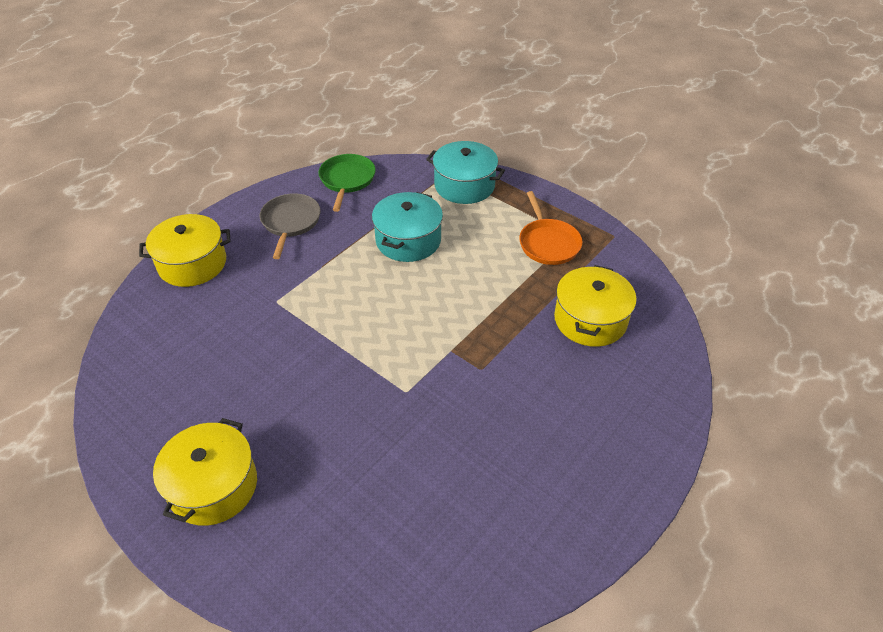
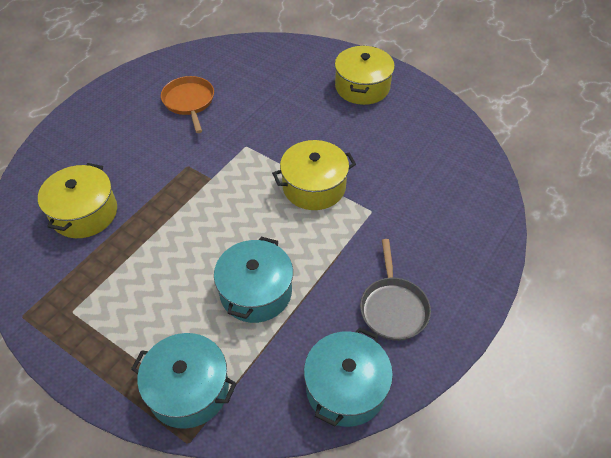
camera: 175 degrees right, 5 degrees up
yellow pot [139,214,231,287] -> yellow pot moved to [272,140,356,210]
green pan [318,154,376,212] -> turquoise pot [304,327,393,427]
orange pan [519,191,583,265] -> orange pan moved to [161,76,214,133]

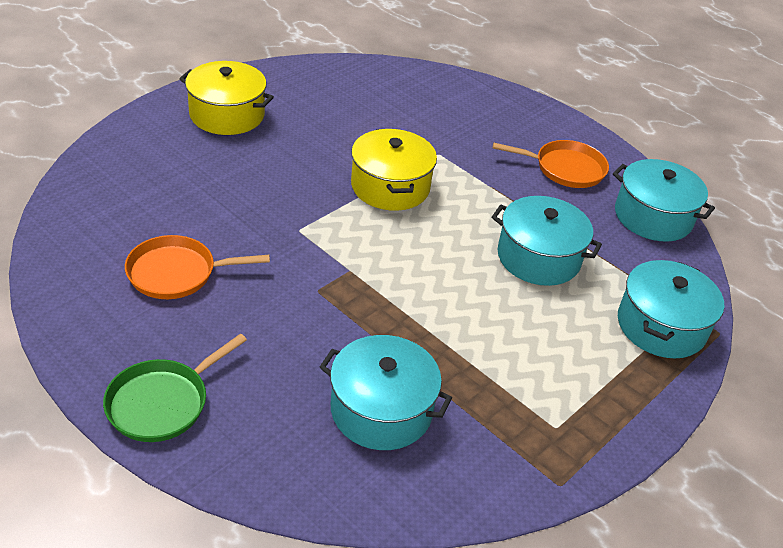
camera: 85 degrees left, 10 degrees down
yellow pot [38,163,117,238] -> turquoise pot [320,335,452,450]
grey pan [360,239,431,341] -> orange pan [493,140,609,188]
none -> green pan [103,333,247,442]

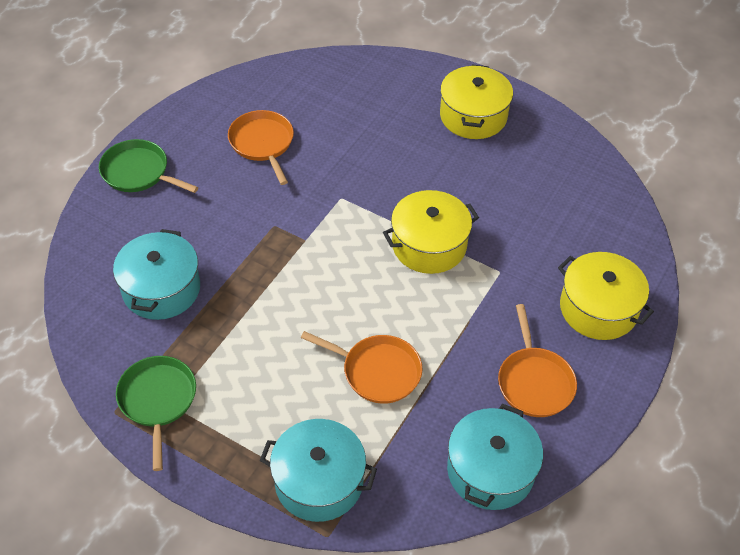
camera: 80 degrees right, 10 degrees up
turquoise pot [492,196,602,286] -> orange pan [301,331,422,404]
none -> green pan [116,356,196,471]
none -> yellow pot [558,252,654,340]

